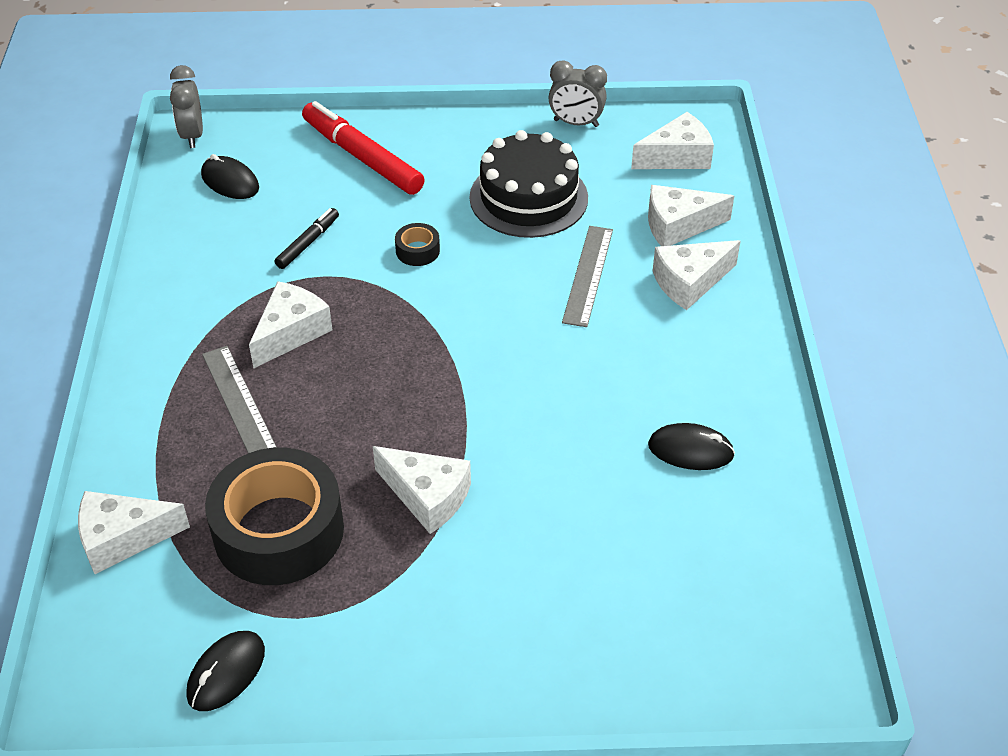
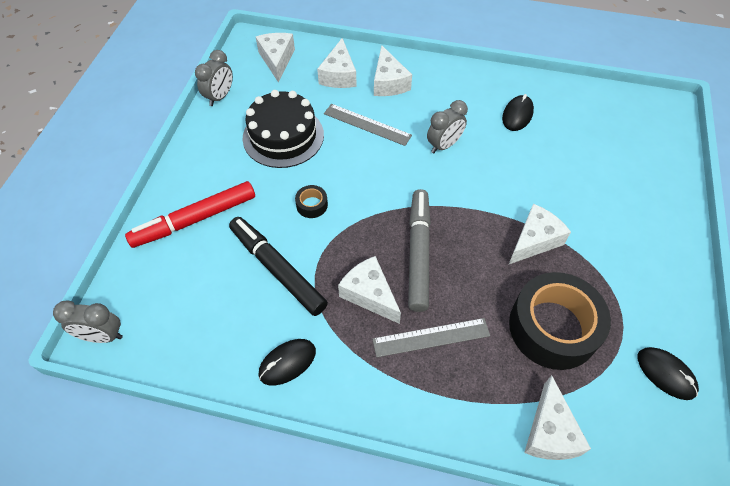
camera: 75 degrees left, 10 degrees up
black mouse [201,154,259,199] -> black mouse moved to [258,339,316,386]
black marker [275,208,339,269] -> black marker [229,217,328,316], size x1.93
none -> grey marker [408,189,431,312]
none -> grey clock [427,100,468,153]

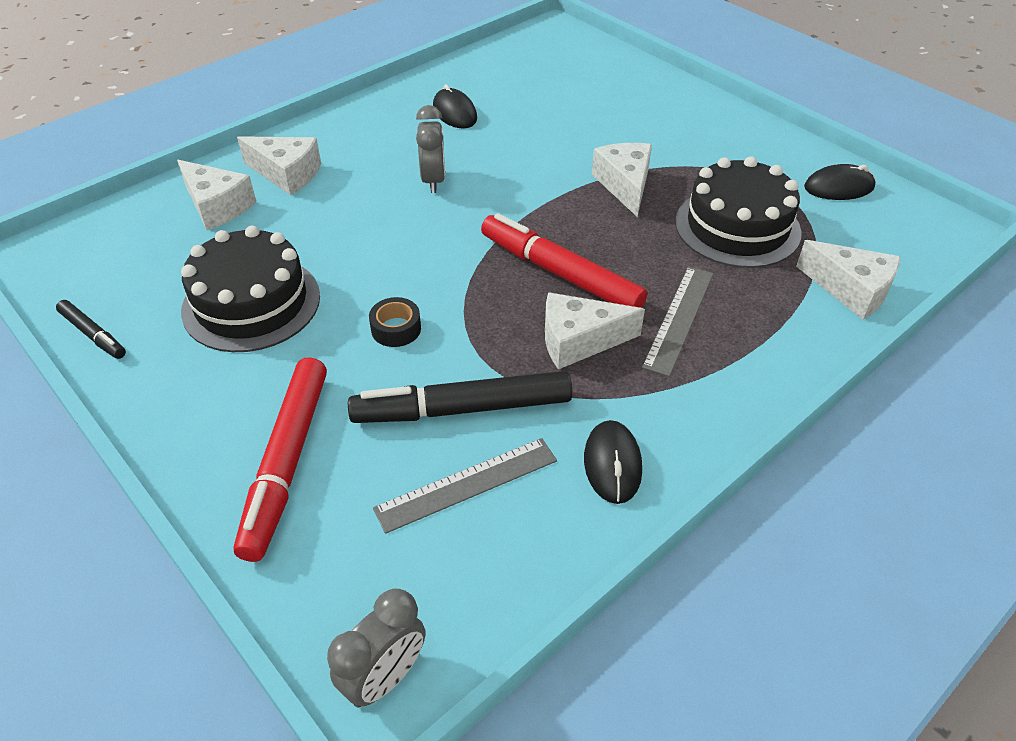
camera: 55 degrees left, 10 degrees down
grey clock [195,50,233,106] -> black marker [56,300,126,359]
white cheese [256,33,295,83] -> none
grey ruler [324,104,412,146] -> grey ruler moved to [373,438,557,534]
grey marker [408,189,431,312] -> red marker [481,213,647,308]
black tape [509,272,611,370] -> black cake [675,156,801,268]

